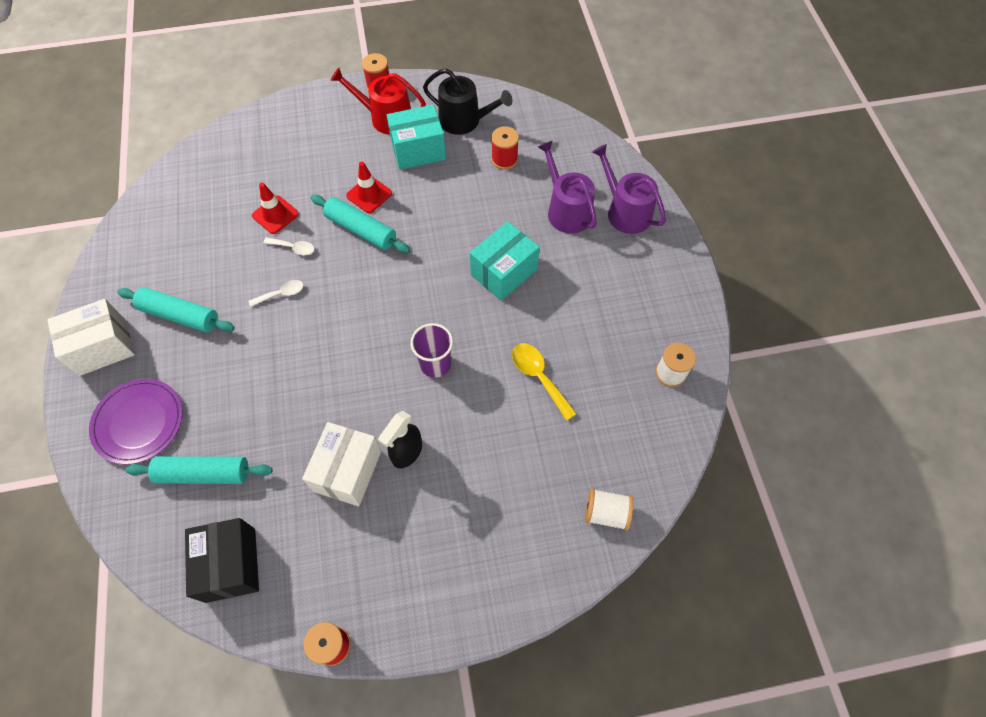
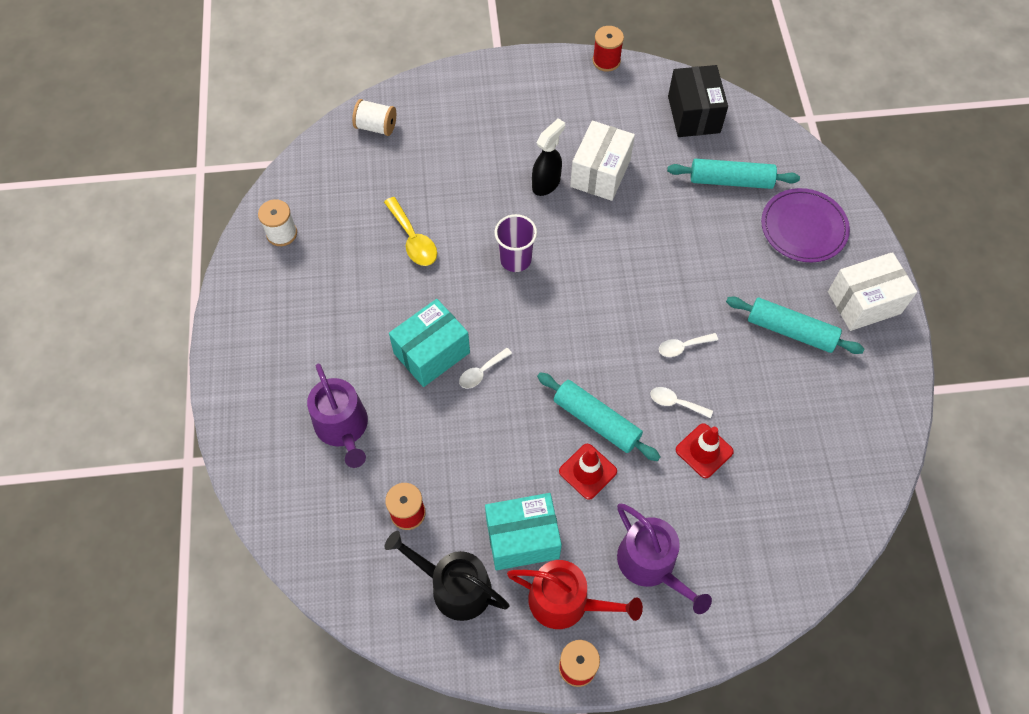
camera: 175 degrees left, 0 degrees up
purple watering can [592,144,666,234] -> purple watering can moved to [617,503,712,614]
none -> white spoon [459,348,512,389]

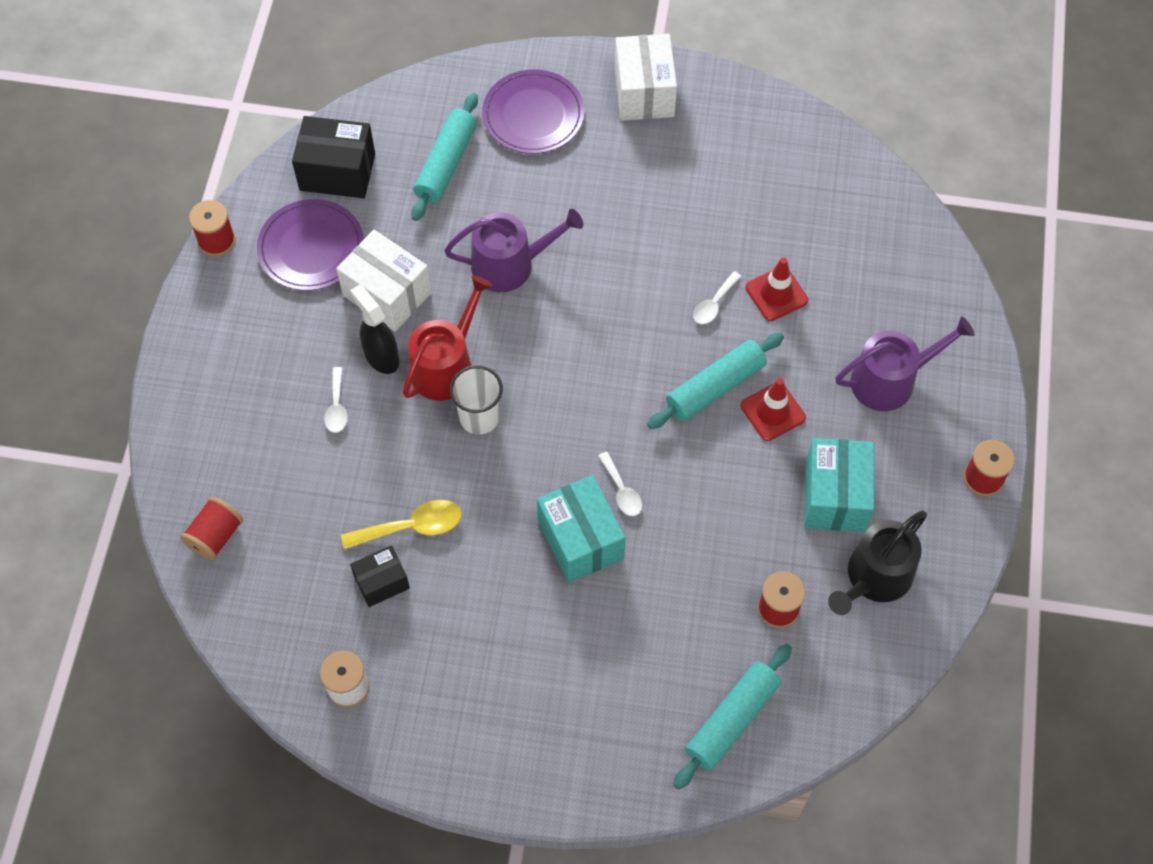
camera: 75 degrees left, 0 degrees up
purple watering can [307,364,368,468] -> purple watering can moved to [444,209,583,292]
white spool [352,99,396,136] -> red spool [180,497,243,561]
purple cup [495,214,537,272] -> white cup [450,365,503,435]
red watering can [507,560,643,629] -> red watering can moved to [403,275,492,401]
white spoon [659,333,718,357] -> white spoon moved to [324,367,348,433]
turquoise rolling pin [726,297,864,354] -> turquoise rolling pin moved to [673,644,792,790]
none -> purple plate [257,199,364,291]
none -> black box [350,545,410,607]

